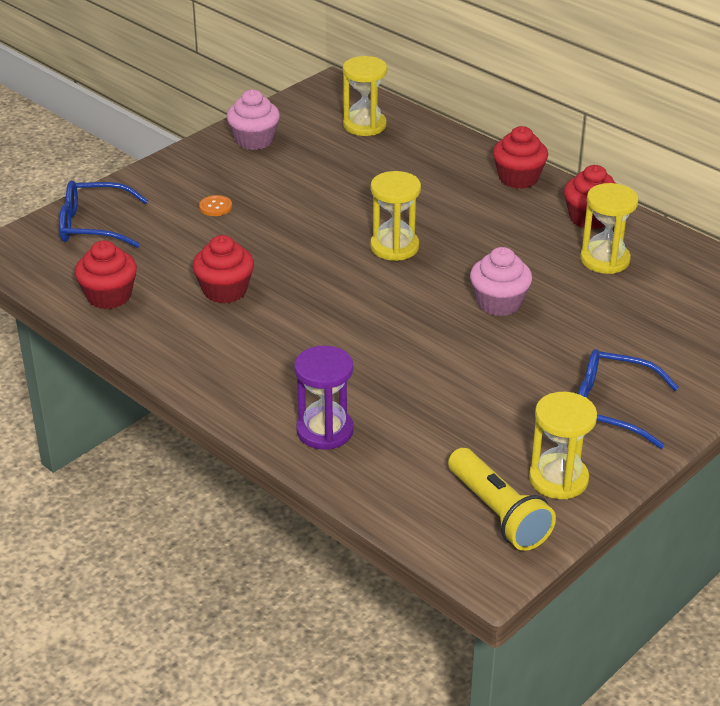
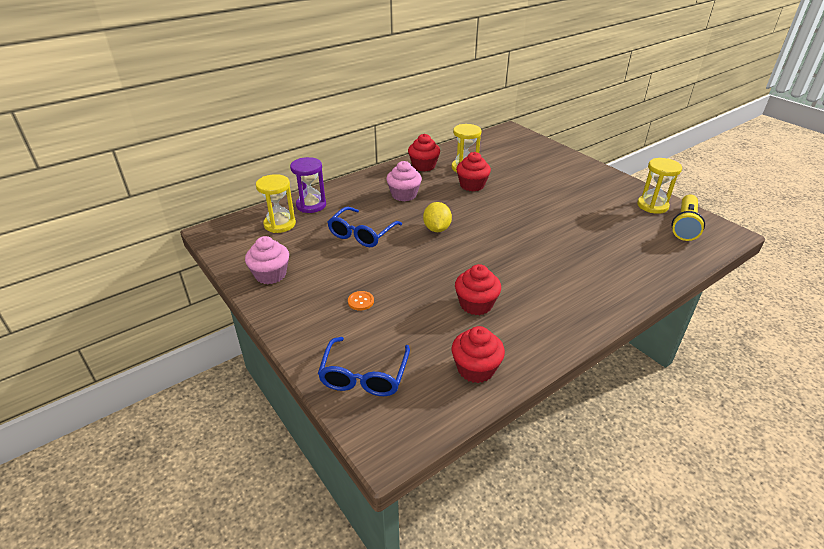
camera: 80 degrees left, 0 degrees up
purple hourglass [294,346,354,450] -> purple hourglass moved to [290,157,326,213]
yellow hourglass [370,171,421,261] -> yellow lemon [423,202,452,232]
yellow flashlight [448,448,556,551] -> yellow flashlight turned 135 degrees clockwise [671,194,705,241]
pink cupcake [470,247,532,316] -> pink cupcake moved to [386,161,422,201]
red cupcake [493,126,548,189] -> red cupcake moved to [456,152,491,192]
blue glasses [578,349,679,449] -> blue glasses moved to [328,207,402,247]

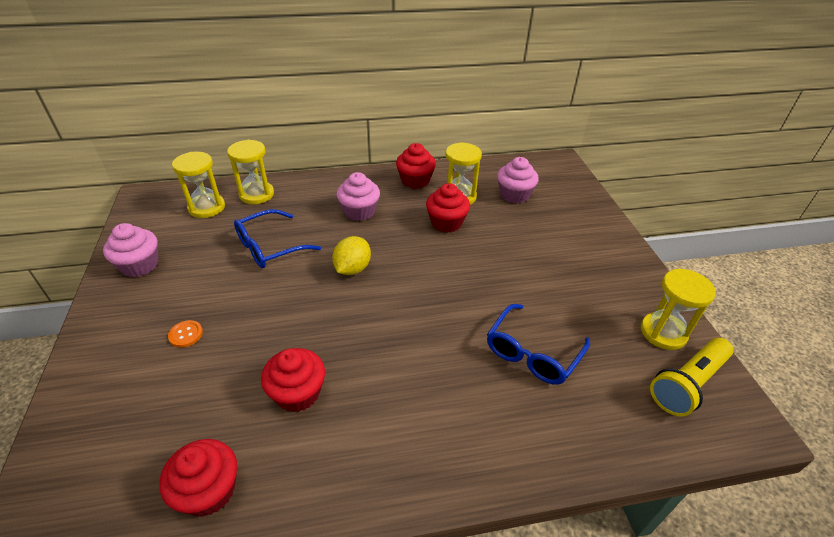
camera: 25 degrees right, 5 degrees up
purple hourglass [290,157,326,213] -> yellow hourglass [227,140,274,204]
blue glasses [318,337,410,396] -> blue glasses moved to [487,304,590,385]
none -> pink cupcake [497,157,539,204]

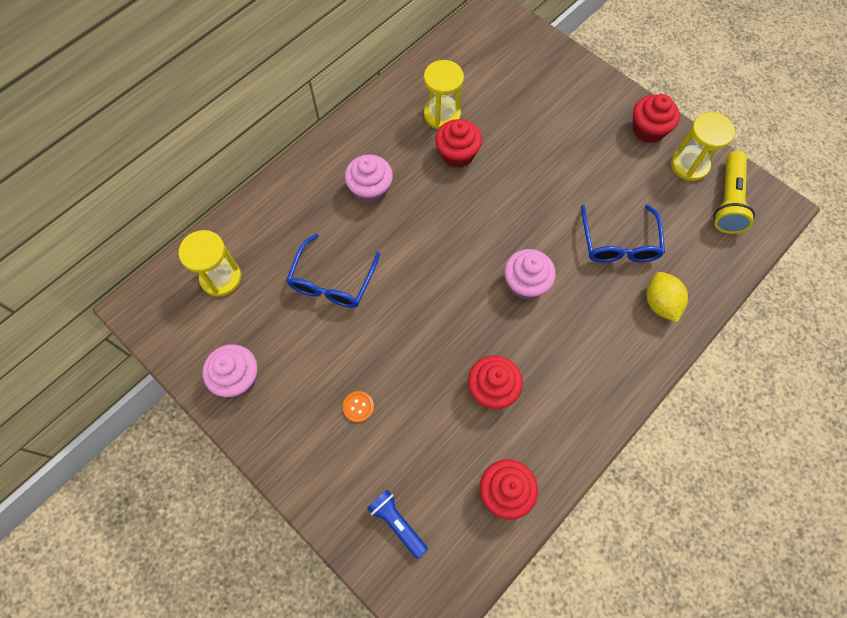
camera: 35 degrees left, 25 degrees up
yellow hourglass [227,140,274,204] -> none
yellow lemon [332,236,371,275] -> yellow lemon moved to [647,272,688,323]
red cupcake [396,143,436,189] -> red cupcake moved to [633,94,680,143]
pink cupcake [497,157,539,204] -> pink cupcake moved to [504,249,556,300]
none -> blue flashlight [367,489,428,559]

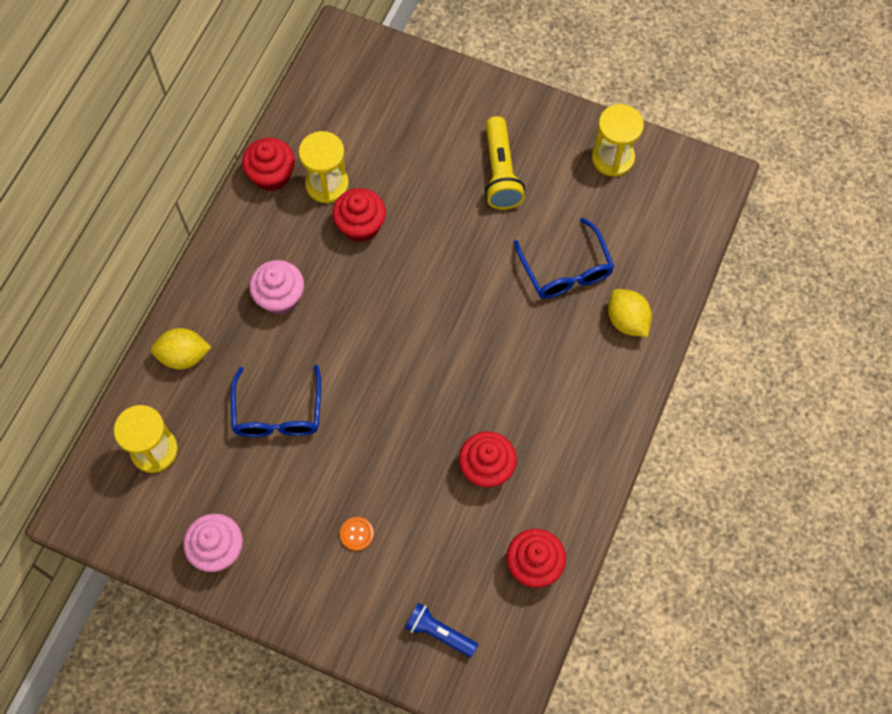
camera: 20 degrees left, 0 degrees up
pink cupcake [504,249,556,300] -> none
red cupcake [633,94,680,143] -> red cupcake moved to [242,138,295,191]
yellow flashlight [713,151,755,234] -> yellow flashlight moved to [485,116,525,210]
none -> yellow lemon [151,328,211,369]

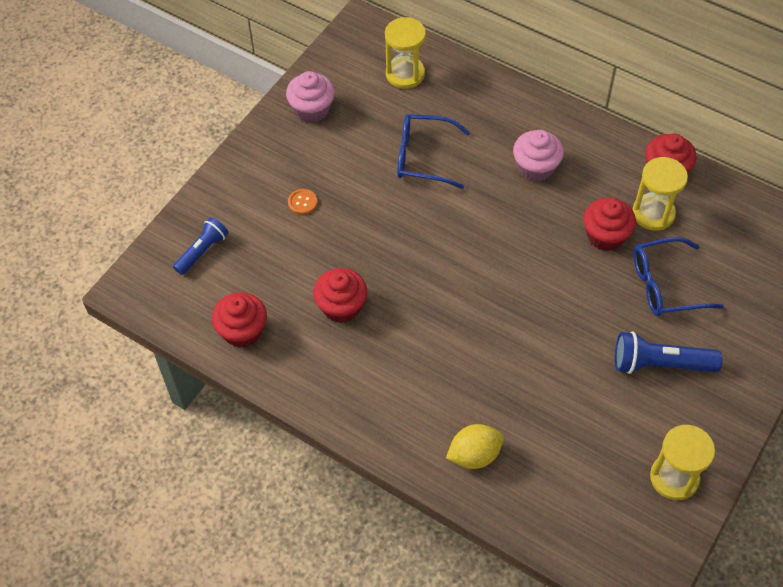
camera: 100 degrees right, 10 degrees down
yellow lemon [151,328,211,369] -> none
yellow flashlight [485,116,525,210] -> blue flashlight [615,331,723,374]
blue glasses [513,218,614,299] -> blue glasses moved to [634,237,724,316]

